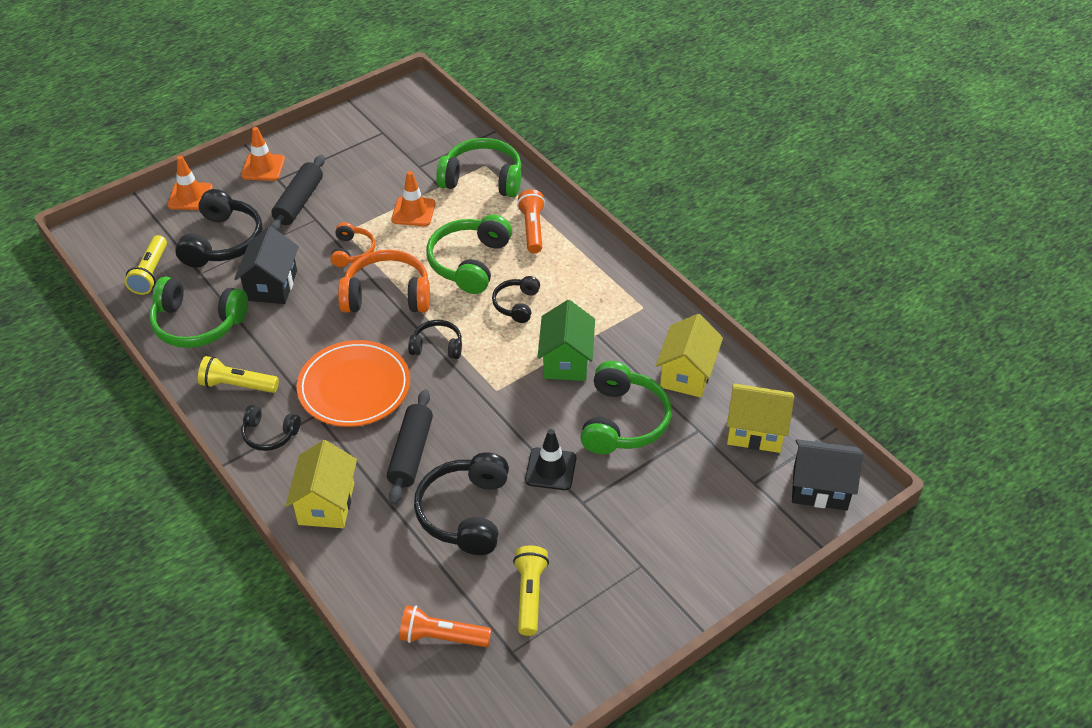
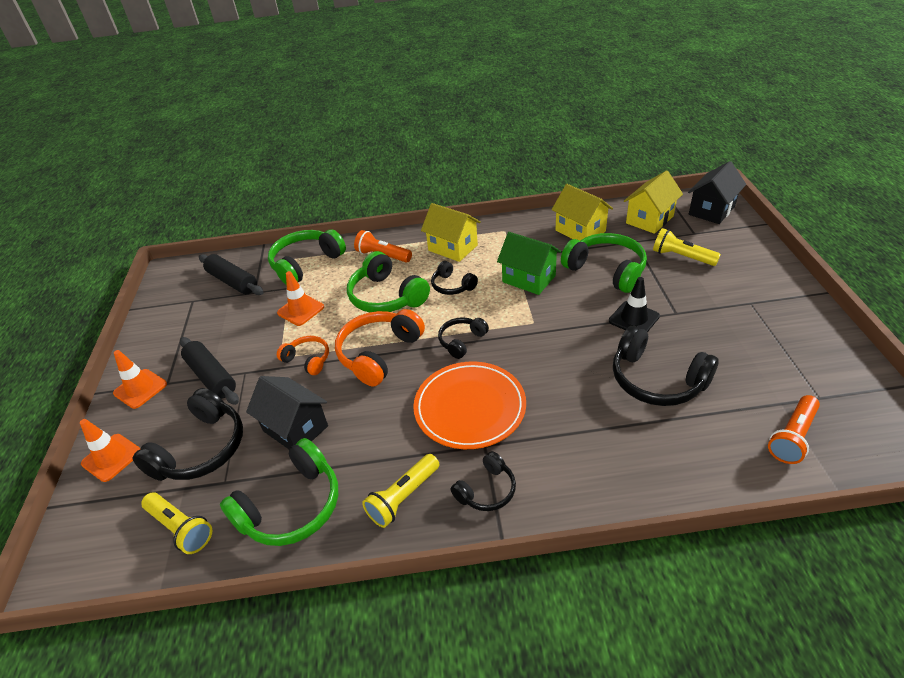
camera: 55 degrees left, 5 degrees down
black headphones [175,189,263,268] -> black headphones turned 75 degrees clockwise [132,388,243,481]
yellow house [286,440,357,528] -> yellow house moved to [421,203,481,262]
black rolling pin [387,389,433,505] -> black rolling pin moved to [199,254,264,295]
yellow flashlight [513,546,549,636] -> yellow flashlight moved to [653,228,721,266]

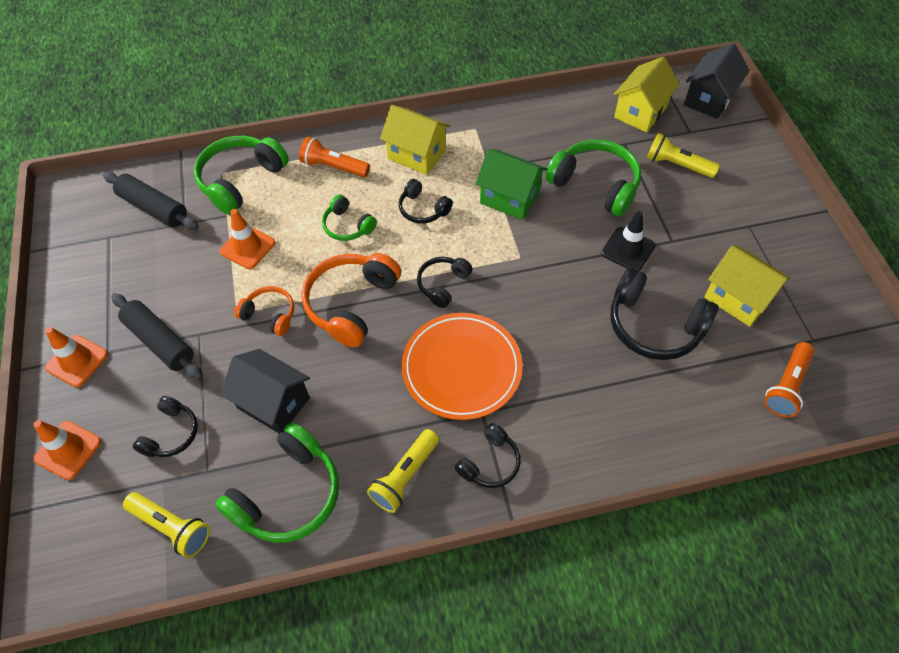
camera: 10 degrees left, 15 degrees up
black headphones [132,388,243,481] -> black headphones [133,396,198,457], size x0.56
green headphones [347,251,430,312] -> green headphones [322,195,377,241], size x0.56
yellow house [552,184,613,241] -> yellow house moved to [704,245,791,327]

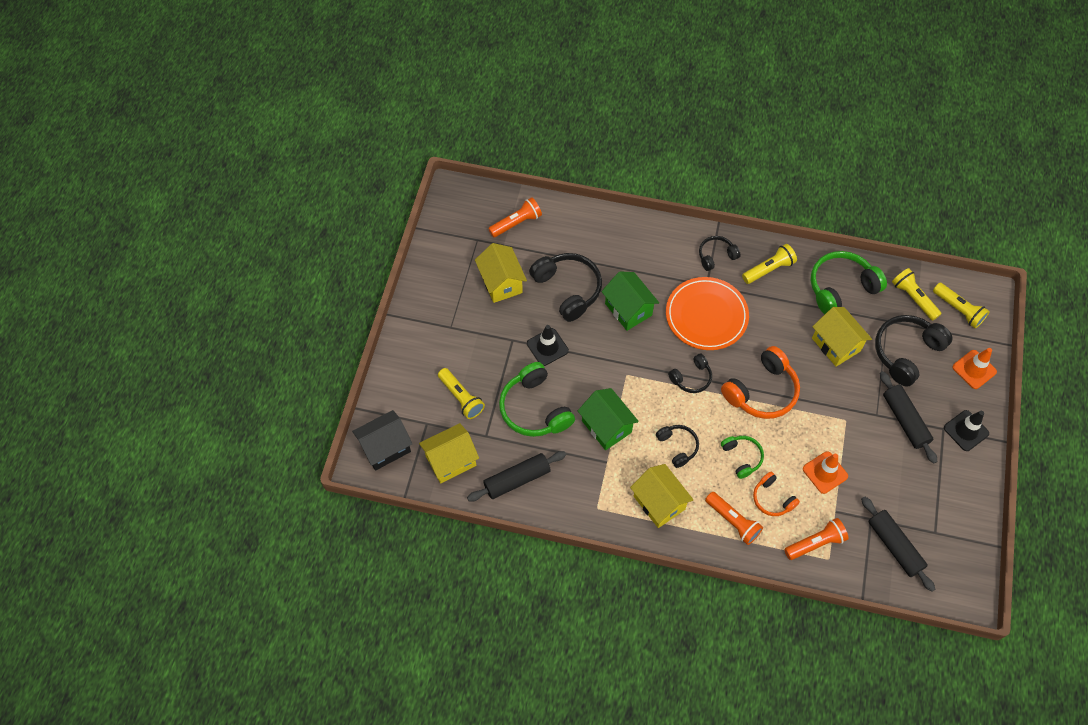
camera: 155 degrees left, 5 degrees up
orange traffic cone [45,327,108,387] -> black traffic cone [944,410,989,451]
black headphones [133,396,198,457] -> black headphones [875,315,953,387], size x1.77
green headphones [194,136,289,215] -> orange flashlight [784,518,849,560]
black house [220,349,310,433] -> yellow house [812,307,872,367]
orange headphones [234,286,294,336] -> orange headphones moved to [753,472,800,516]
none -> black rolling pin [467,451,566,501]
none -> green house [601,271,659,331]
none -> yellow flashlight [933,283,990,328]

